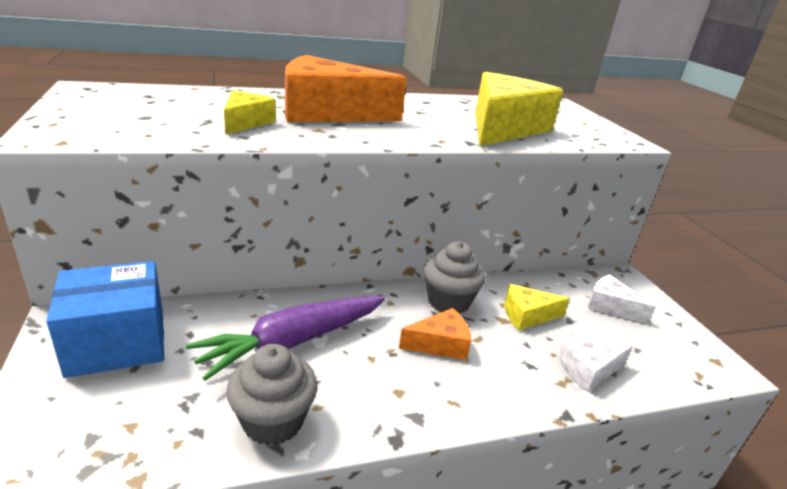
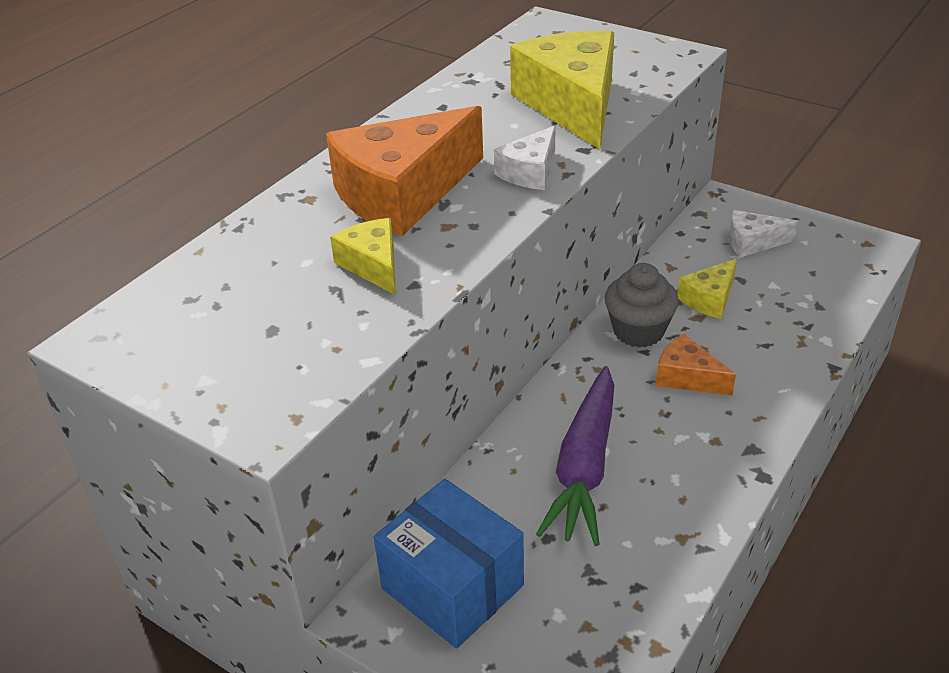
camera: 35 degrees left, 10 degrees up
blue box [46,261,164,378] -> blue box turned 75 degrees counterclockwise [374,479,524,649]
grey cupcake [226,344,317,446] -> none
orange cheese [399,308,471,360] -> orange cheese turned 90 degrees counterclockwise [656,334,736,395]
white cheese [558,336,633,392] -> white cheese moved to [494,126,555,190]

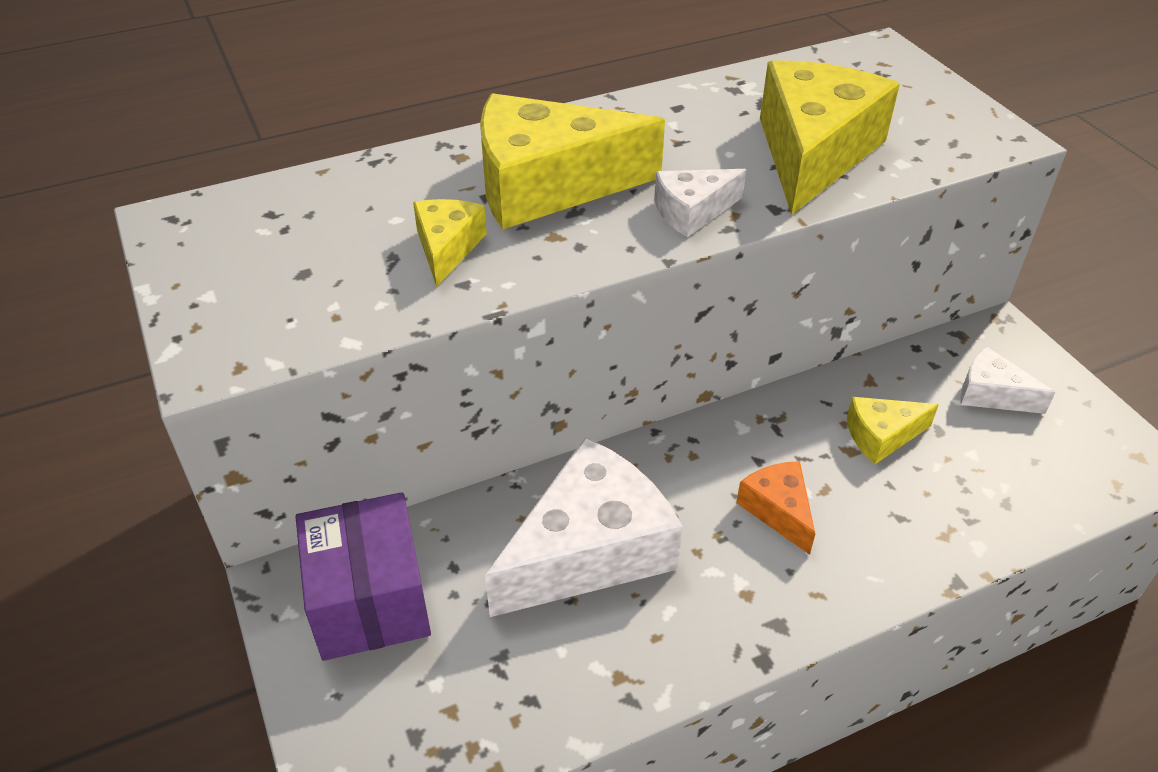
camera: 30 degrees right, 5 degrees up
orange cheese [326,106,483,236] -> yellow cheese [480,93,665,229]
blue box [374,479,524,649] -> purple box [296,492,431,661]
purple carrot [536,366,614,546] -> white cheese [485,437,683,617]
grey cupcake [604,263,679,347] -> none

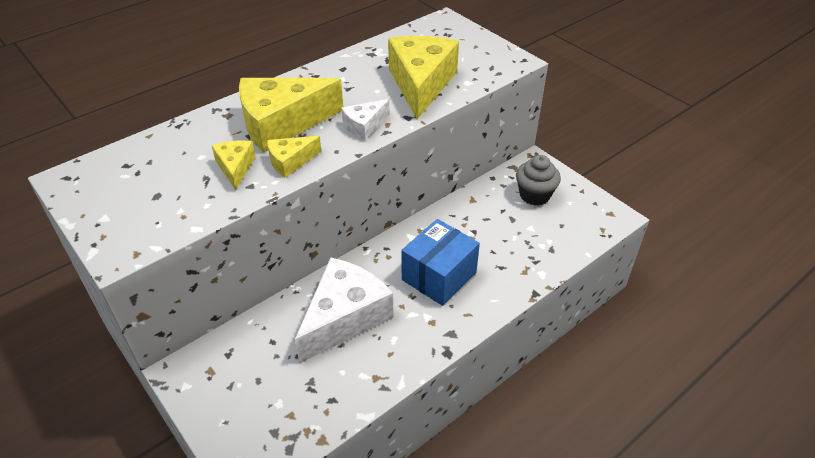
camera: 15 degrees left, 0 degrees up
purple box [296,492,431,661] -> none
orange cheese [736,461,815,555] -> blue box [401,219,480,306]
yellow cheese [847,397,938,464] -> yellow cheese moved to [267,136,321,177]
white cheese [960,346,1056,414] -> grey cupcake [516,155,561,206]

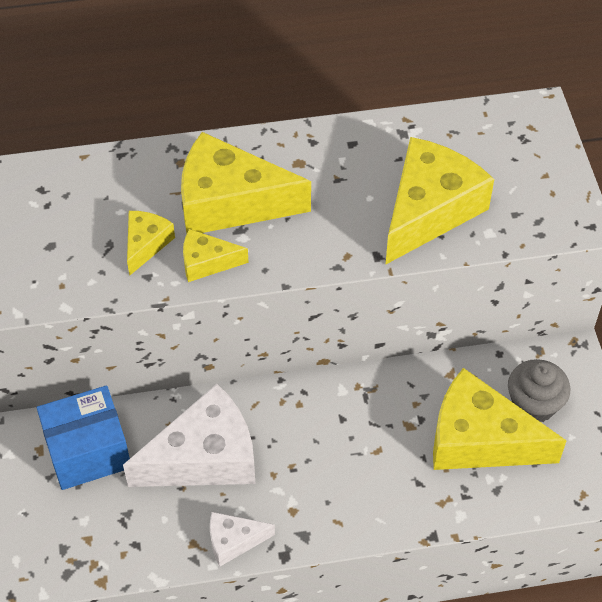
camera: 30 degrees right, 10 degrees up
white cheese [342,99,390,140] -> white cheese moved to [210,512,275,567]
blue box [401,219,480,306] -> blue box moved to [37,385,130,490]
none -> yellow cheese [433,368,567,470]

